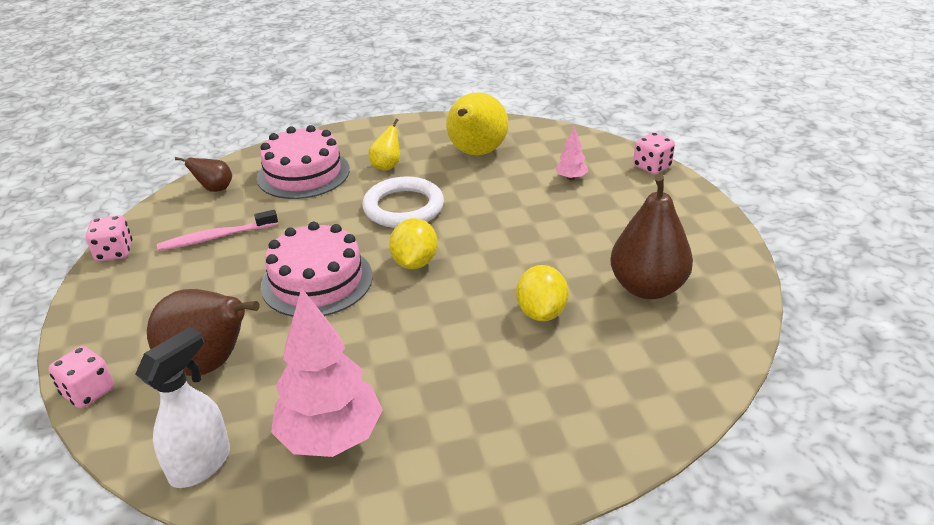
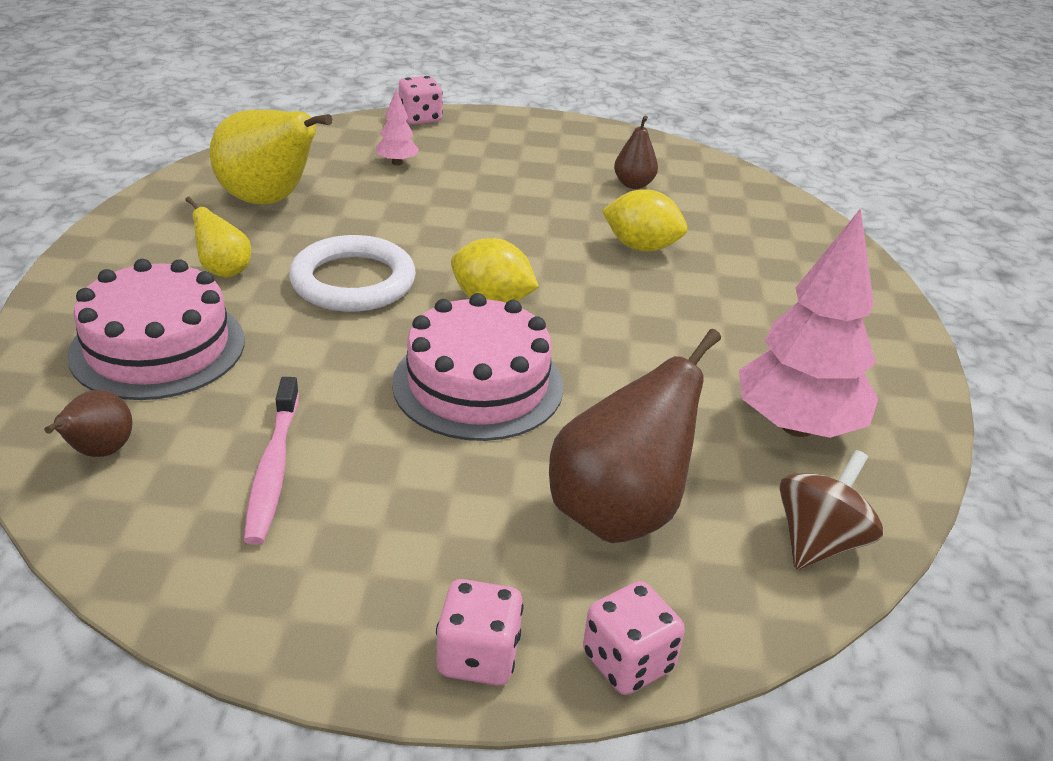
camera: 75 degrees left, 0 degrees up
pink dice [86,215,132,261] -> pink dice moved to [436,579,524,686]
white spray bottle [136,327,230,488] -> brown spinning top [780,450,883,569]
brown pear [610,174,693,299] -> brown pear [614,115,658,189], size x0.50

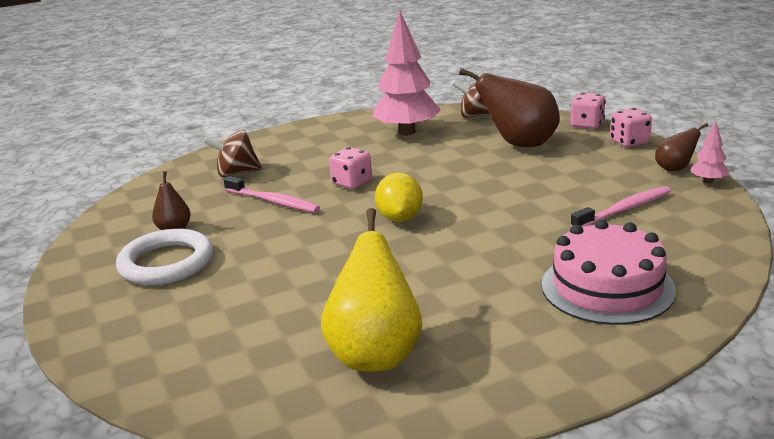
camera: 115 degrees left, 10 degrees down
brown pear [44,390,133,457] -> brown pear moved to [655,123,708,172]
yellow pear [186,196,251,278] -> none
white ring [289,235,416,312] -> white ring moved to [116,229,213,285]
pink tree [376,90,419,165] -> pink tree moved to [690,120,729,183]
pink cake [392,293,563,441] -> none
pink dice [399,76,443,124] -> pink dice moved to [329,147,372,189]
yellow lemon [602,189,687,252] -> pink toothbrush [223,176,320,213]
none -> brown spinning top [204,130,262,177]

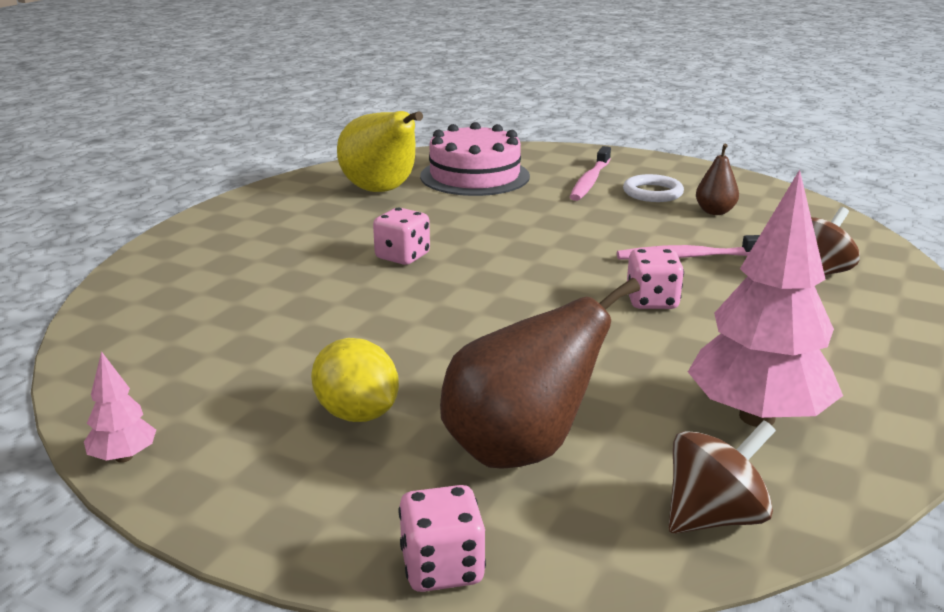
camera: 140 degrees right, 0 degrees up
white ring [116,229,213,285] -> white ring [623,174,684,202], size x0.63
yellow lemon [375,173,423,222] -> yellow lemon moved to [311,338,399,422]
pink cake [542,220,676,325] -> pink cake moved to [420,122,530,196]
pink toothbrush [571,186,671,227] -> pink toothbrush moved to [570,146,611,201]
pink dice [610,108,652,147] -> pink dice moved to [373,208,430,265]
brown pear [655,123,708,172] -> none

